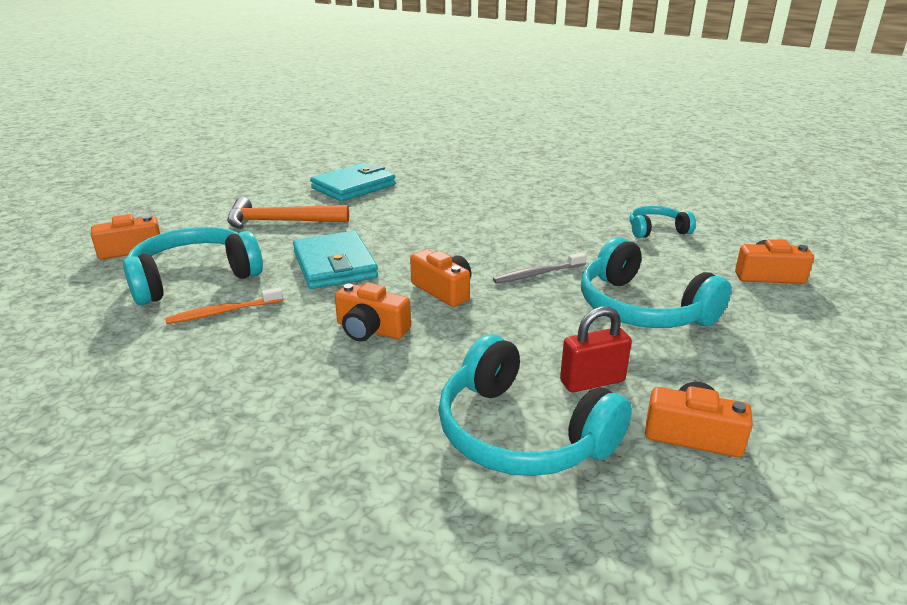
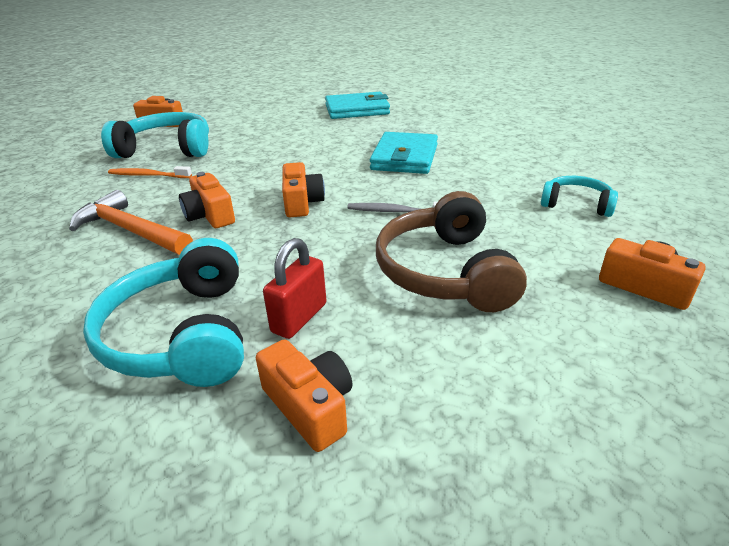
camera: 35 degrees right, 5 degrees up
orange hammer [227,197,349,229] -> orange hammer moved to [69,190,193,255]
turquoise wallet [293,231,378,289] -> turquoise wallet moved to [370,132,438,174]
red padlock [560,306,632,393] -> red padlock turned 75 degrees counterclockwise [263,238,327,339]
turquoise headphones [581,237,731,328] -> brown headphones [376,191,527,312]

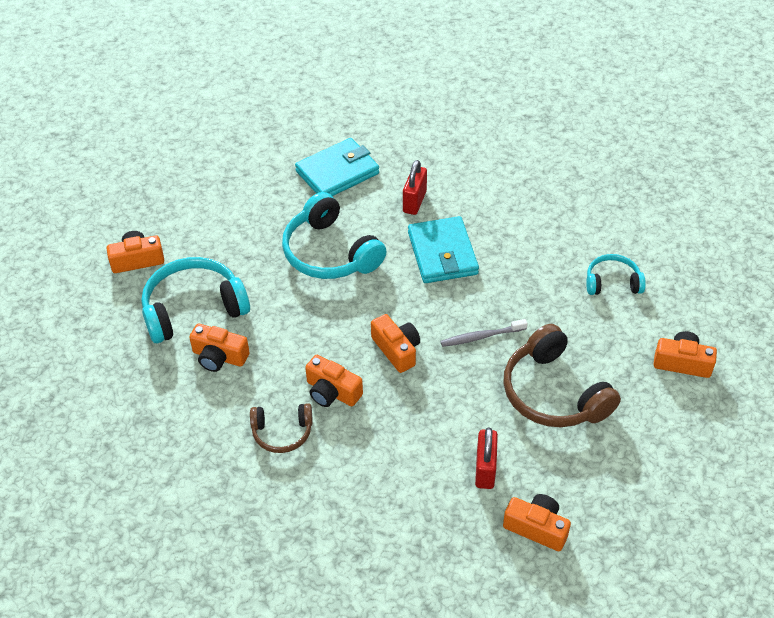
camera: 25 degrees left, 15 degrees up
orange hammer [69,190,193,255] -> brown headphones [250,403,313,453]
turquoise headphones [83,238,244,387] -> turquoise headphones moved to [282,192,387,279]
orange toothbrush [108,166,192,178] -> orange camera [189,323,250,372]
none -> red padlock [403,160,427,215]

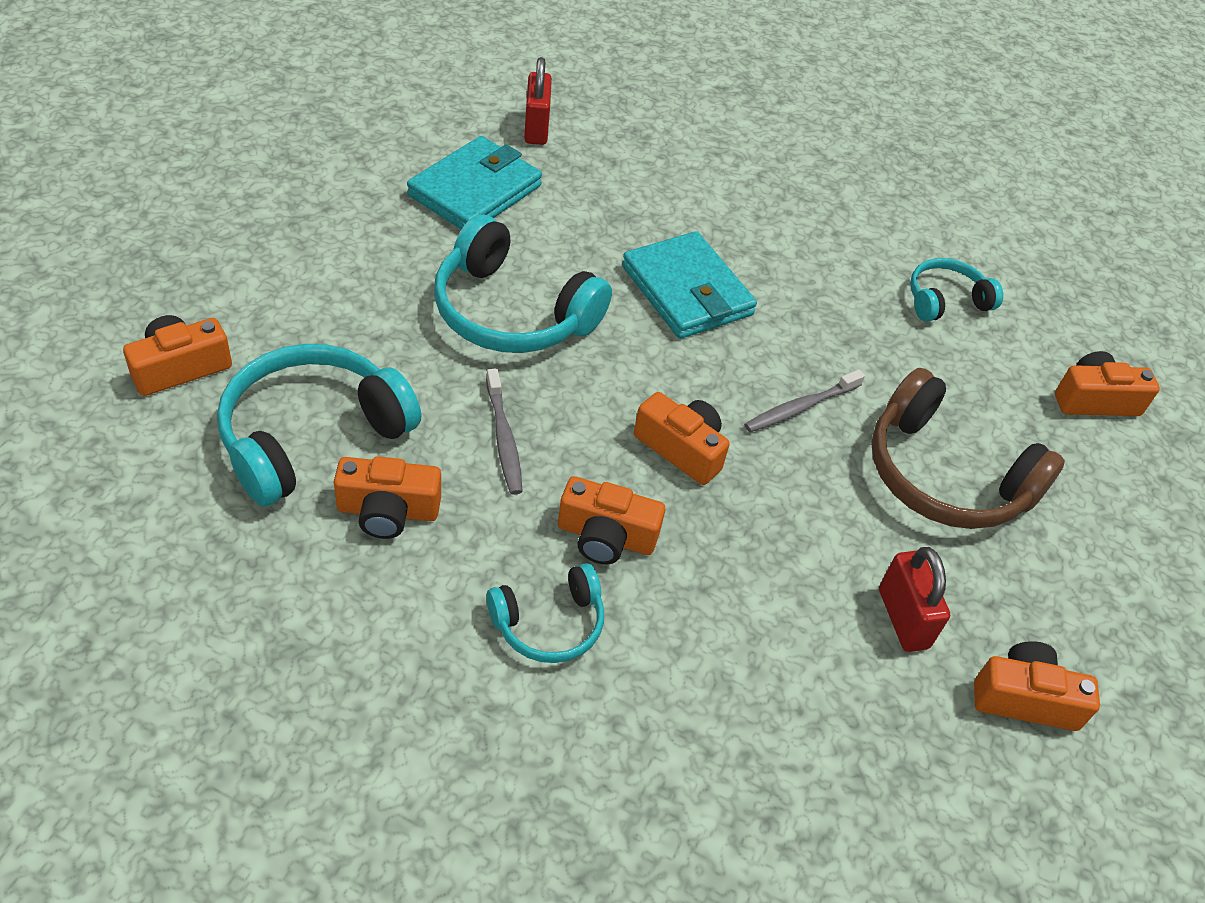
camera: 25 degrees left, 0 degrees up
brown headphones [250,403,313,453] -> turquoise headphones [486,563,604,663]
red padlock [403,160,427,215] -> red padlock moved to [524,57,552,145]
none -> grey toothbrush [486,368,523,495]

